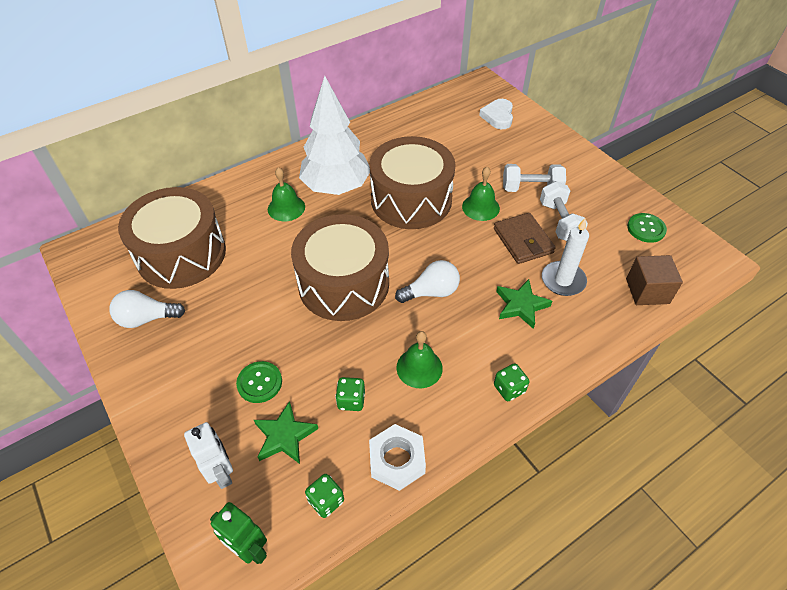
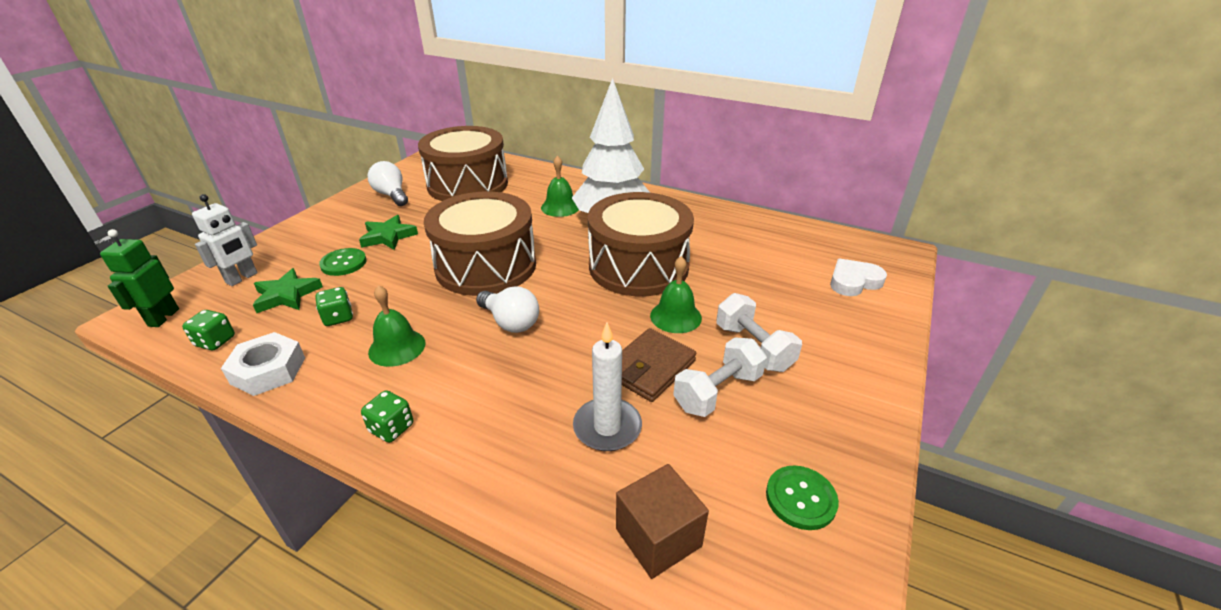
camera: 60 degrees right, 15 degrees down
green star [496,279,552,329] -> green star moved to [359,215,418,250]

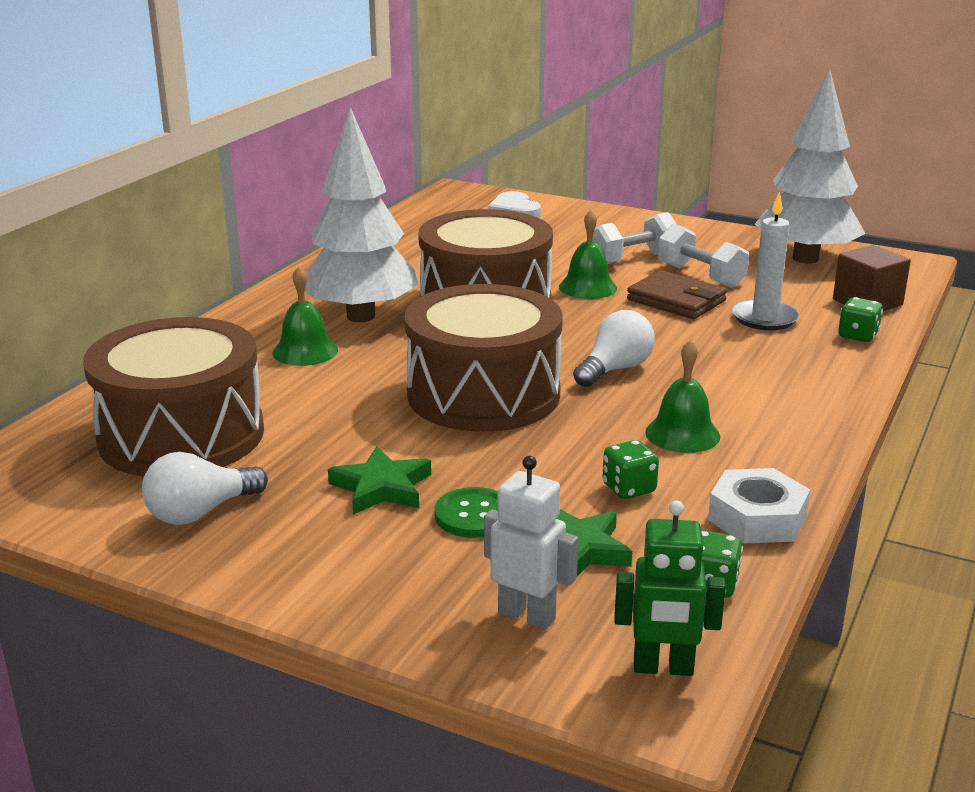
camera: 90 degrees left, 10 degrees down
green dice [361,390,413,443] -> green dice moved to [838,297,883,342]
green button [766,465,839,530] -> white tree [755,68,866,263]

